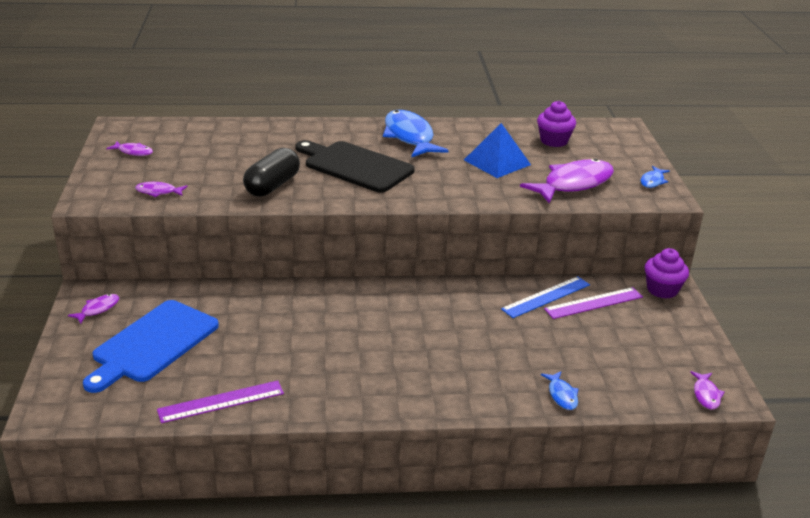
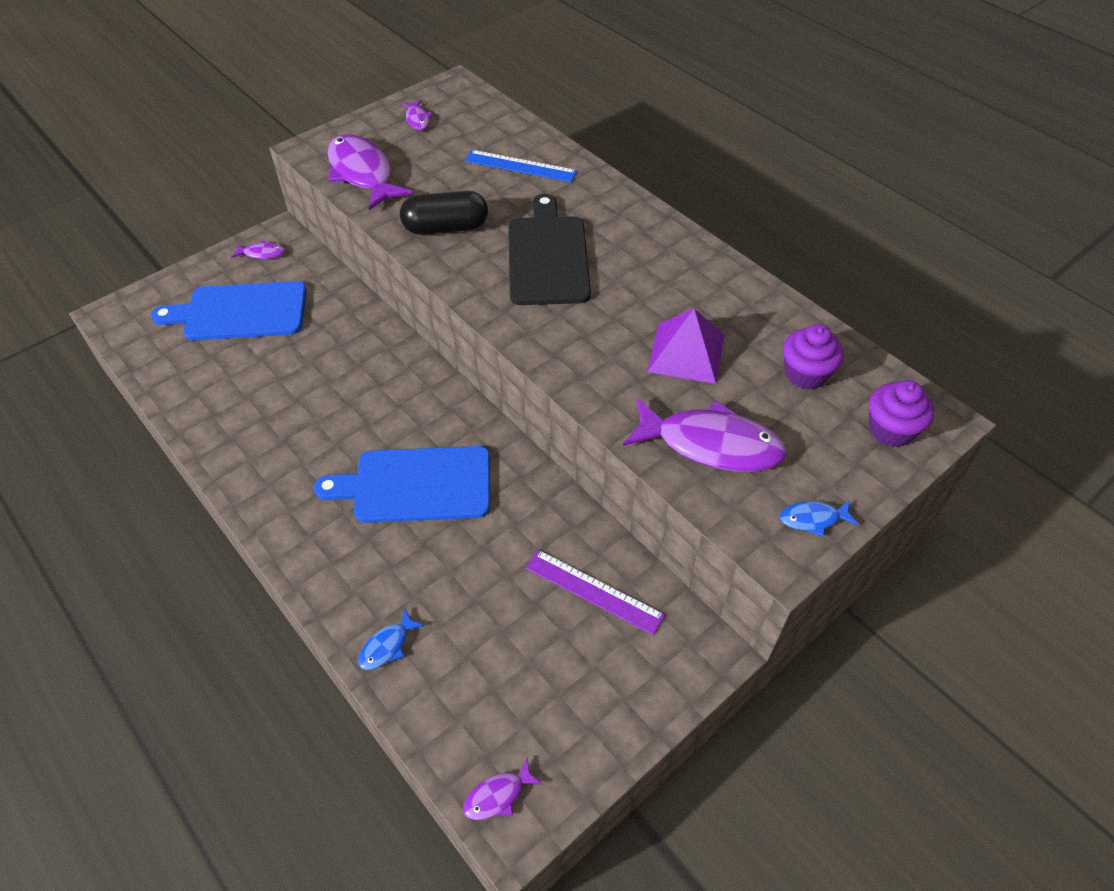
camera: 55 degrees right, 20 degrees up
purple fish [135,182,188,197] -> purple fish [327,134,413,210], size x2.20
purple ruler [157,380,284,423] -> none
blue fish [383,110,449,157] -> none
blue pyramid [464,123,531,178] -> purple pyramid [647,309,725,384]
blue ruler [501,276,590,318] -> blue ruler moved to [465,150,577,182]
purple cupcake [645,248,689,299] -> purple cupcake moved to [869,380,934,447]
none -> blue cutting board [314,446,490,523]

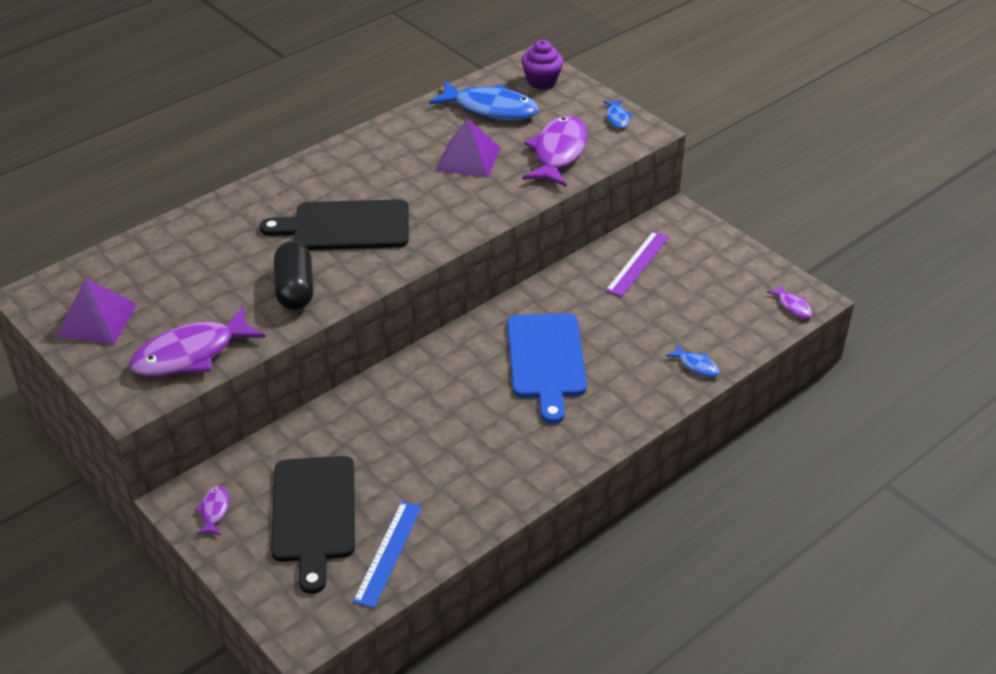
camera: 90 degrees left, 10 degrees down
blue cutting board [151,281,307,341] -> black cutting board [271,456,355,594]
purple fish [402,100,433,130] -> purple pyramid [56,278,137,344]
blue ruler [465,150,577,182] -> blue ruler moved to [353,501,422,608]
purple cupcake [783,324,844,389] -> blue fish [429,80,539,120]

